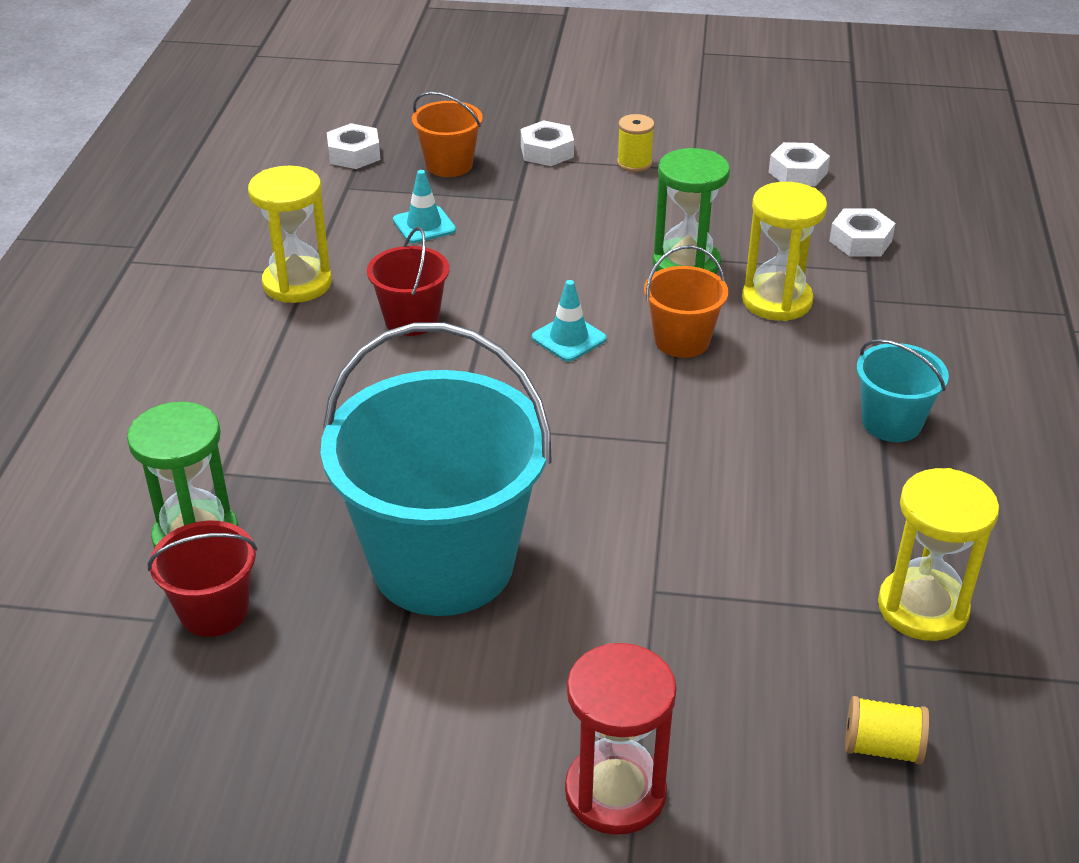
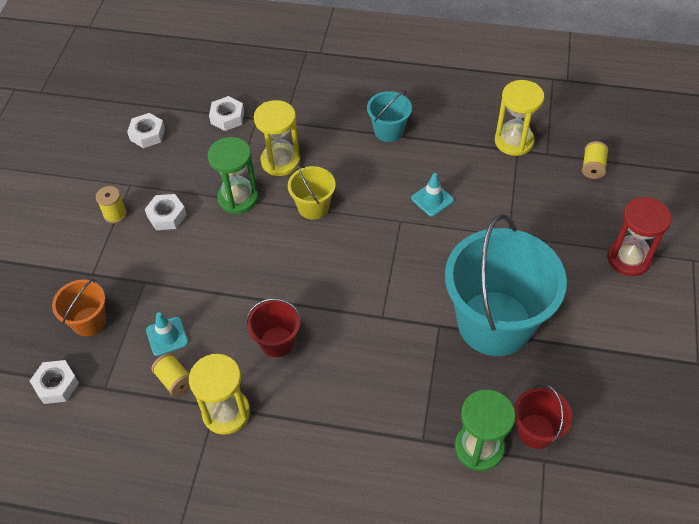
camera: 85 degrees left, 15 degrees up
white nut [521,120,574,166] -> white nut moved to [145,194,187,230]
turquoise traffic cone [532,280,607,362] -> turquoise traffic cone moved to [411,173,454,216]
orange bucket [644,245,728,358] -> yellow bucket [288,163,335,220]
none -> yellow spool [151,353,190,396]

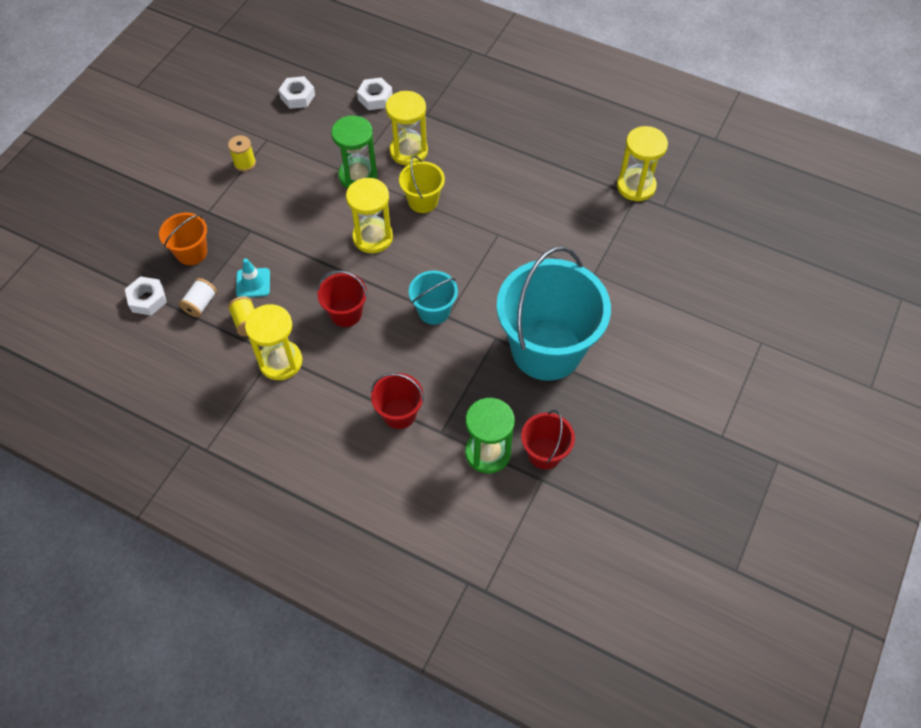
camera: 15 degrees right, 5 degrees up
white nut [145,194,187,230] -> none
turquoise bucket [367,90,412,142] -> turquoise bucket moved to [409,271,458,325]
turquoise traffic cone [411,173,454,216] -> none
yellow spool [582,141,609,179] -> none
red hourglass [607,197,671,276] -> none
none -> white spool [179,278,217,317]
none -> yellow hourglass [346,178,393,253]
none -> red bucket [371,373,424,429]

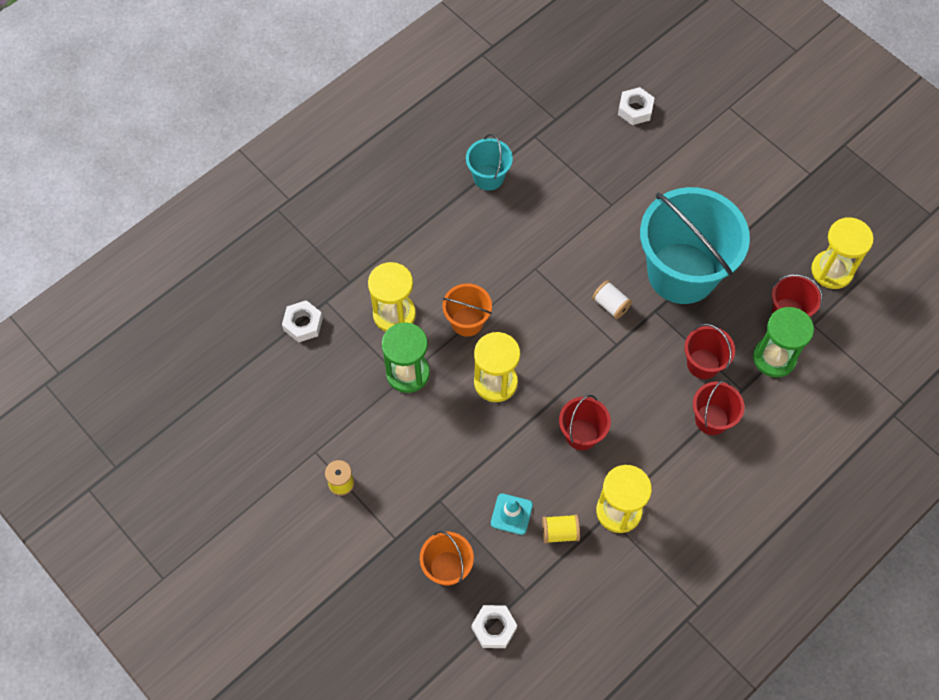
camera: 70 degrees left, 5 degrees up
white spool [179,278,217,317] -> white spool moved to [592,280,632,319]
white nut [279,76,315,109] -> white nut moved to [618,87,654,125]
yellow bucket [399,156,445,213] -> orange bucket [442,283,492,337]
turquoise bucket [409,271,458,325] -> turquoise bucket moved to [466,134,513,191]
yellow hourglass [617,126,668,201] -> yellow hourglass moved to [811,217,874,289]
none -> red bucket [684,324,735,379]

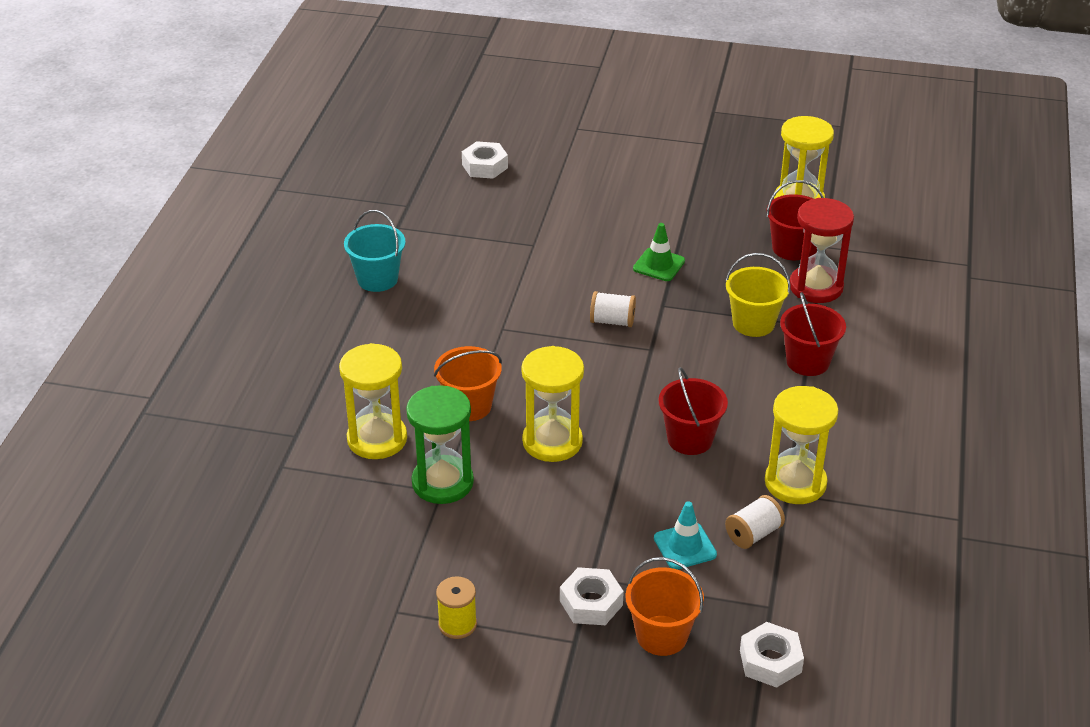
camera: 35 degrees left, 25 degrees down
white nut [282,300,323,343] -> white nut moved to [560,567,624,625]
yellow spool [542,514,580,543] -> white spool [725,495,785,549]
turquoise bucket [640,187,750,304] -> green traffic cone [633,223,685,281]
red bucket [684,324,735,379] -> yellow bucket [726,253,791,337]
green hourglass [753,307,814,377] -> red hourglass [790,198,854,303]

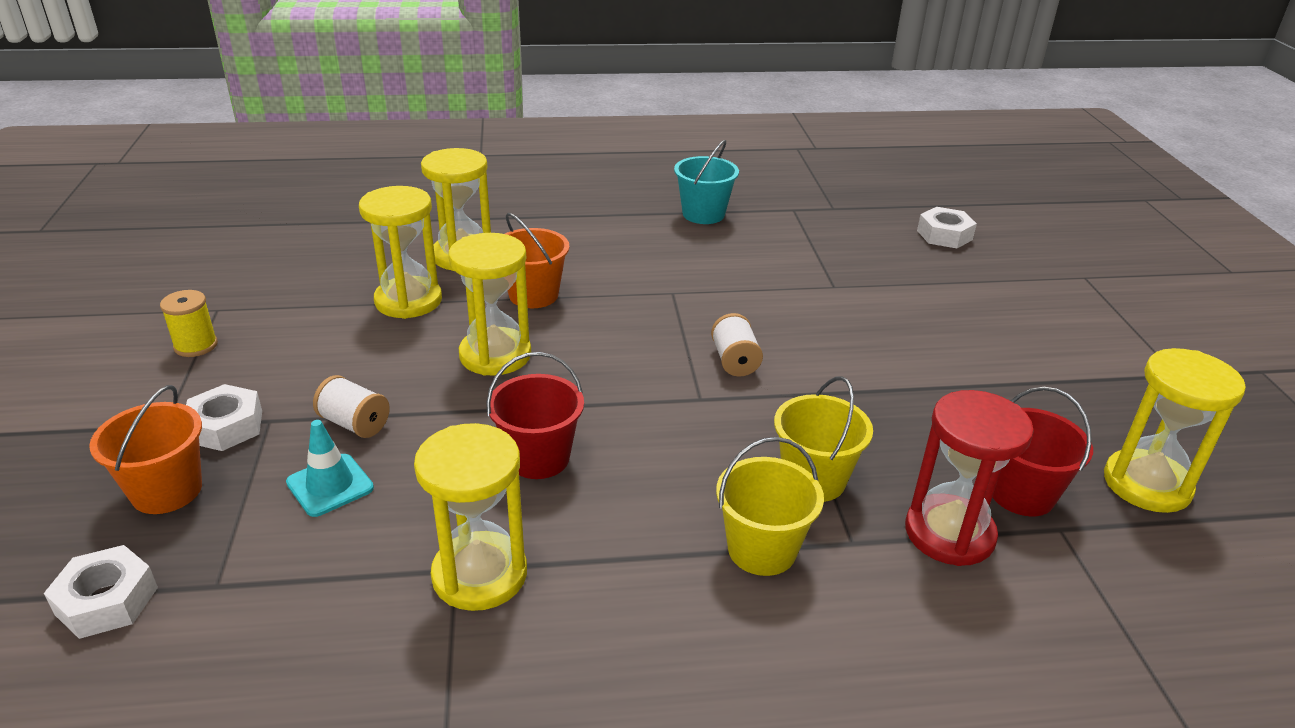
camera: 70 degrees right, 5 degrees down
green hourglass [406,385,474,504] -> yellow hourglass [359,186,442,319]
green traffic cone [633,223,685,281] -> none
white spool [725,495,785,549] -> white spool moved to [313,375,390,438]
red bucket [780,292,846,376] -> yellow bucket [716,437,824,576]

